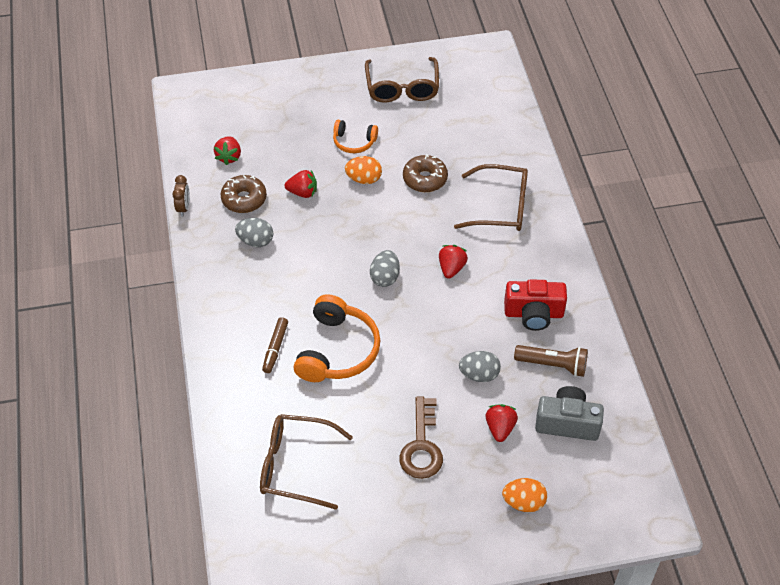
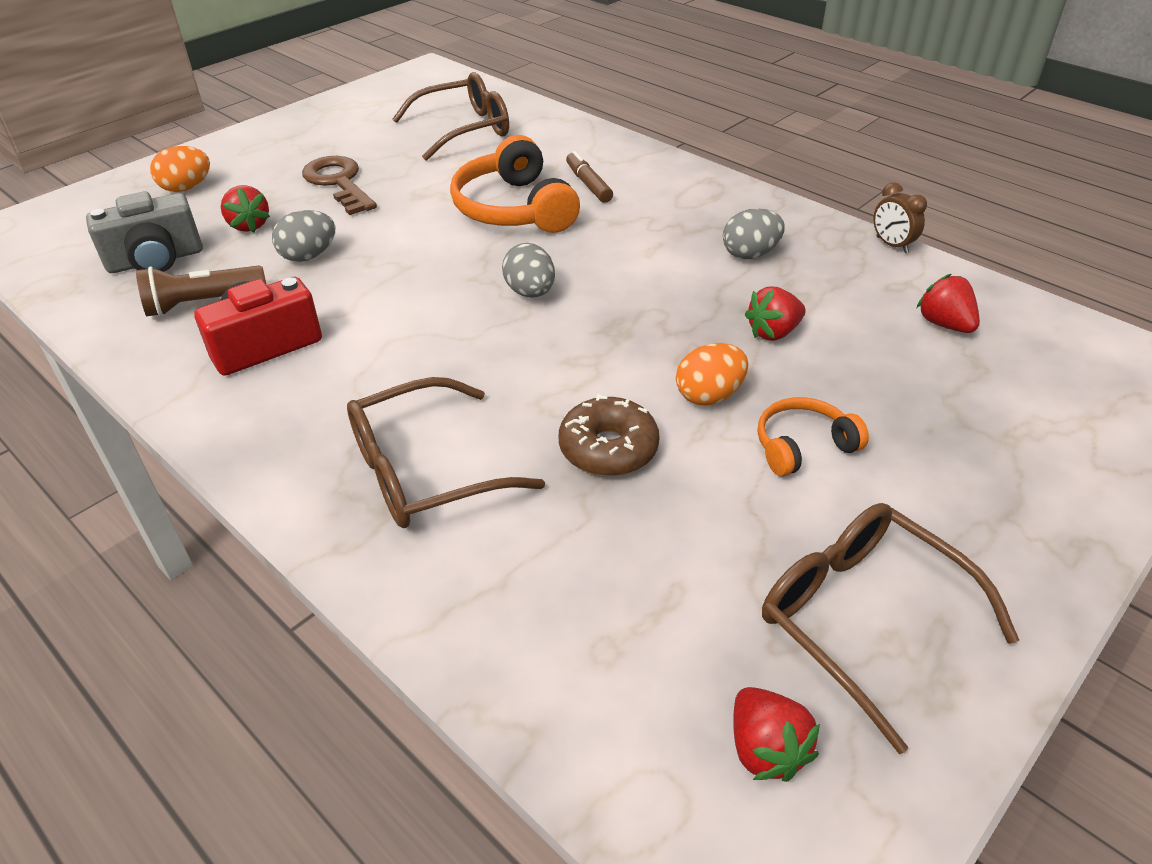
camera: 145 degrees right, 10 degrees down
brown donut [221,175,267,213] -> none
red strawberry [439,245,468,279] -> red strawberry moved to [733,687,820,782]

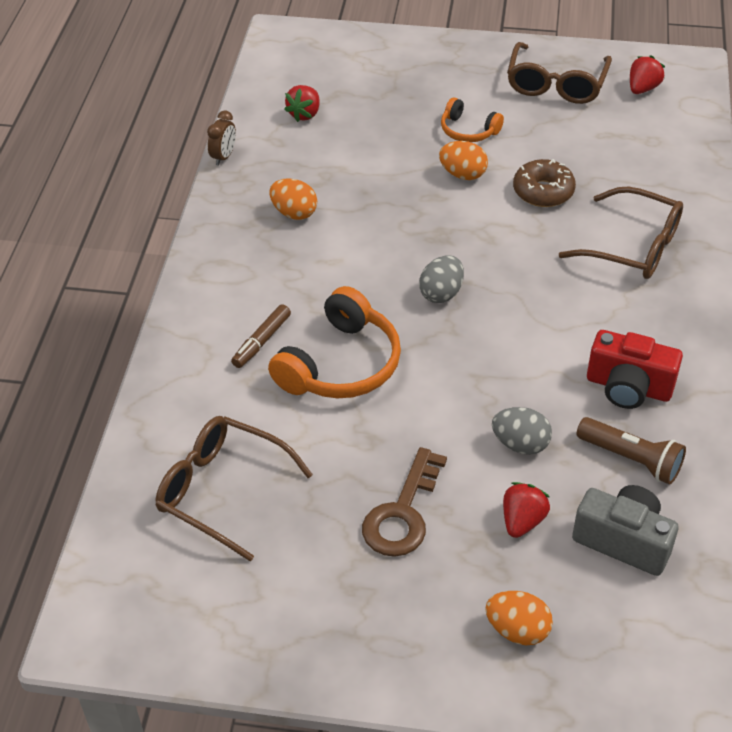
camera: 125 degrees left, 5 degrees up
grey egg [723,208,785,259] -> orange egg [269,178,317,220]
red strawberry [744,286,806,341] -> none

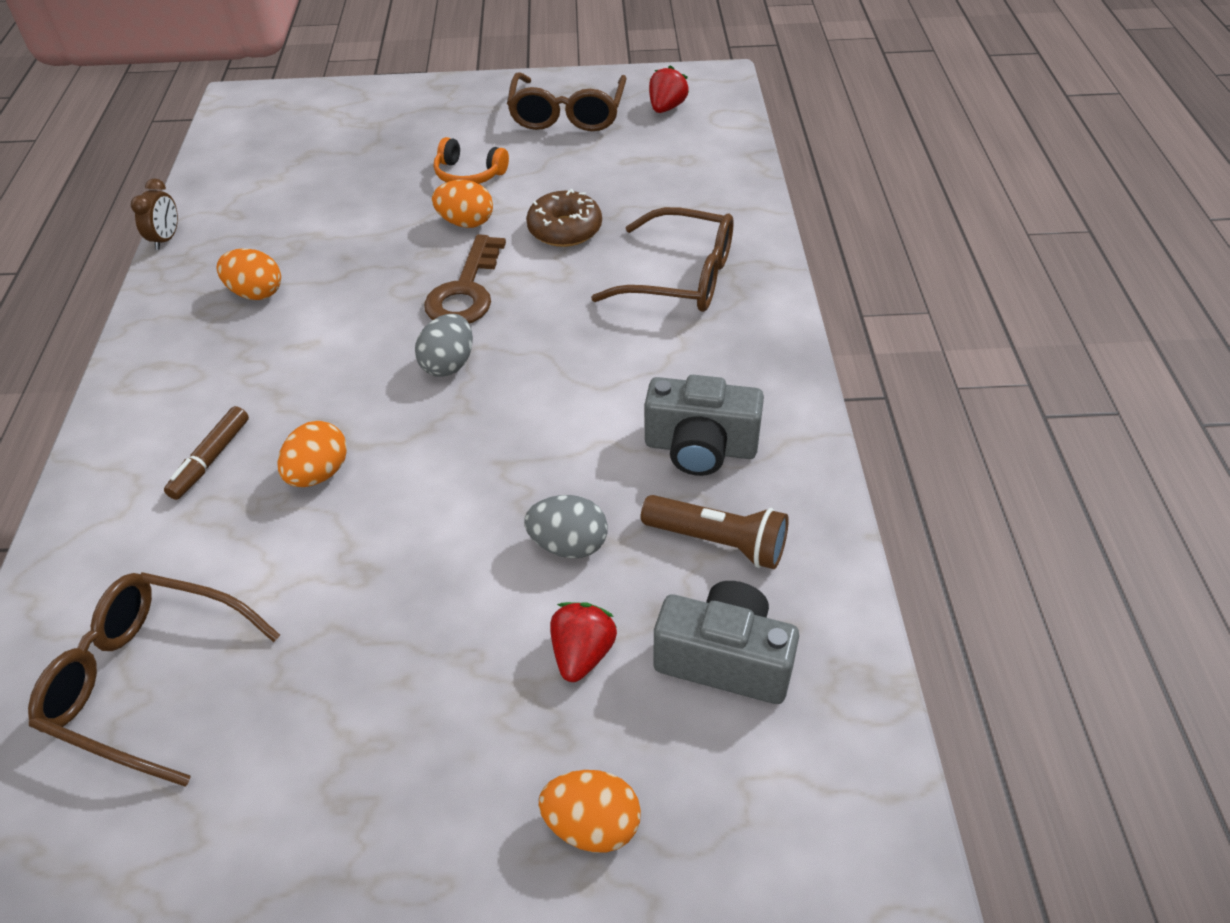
camera: 10 degrees left, 0 degrees up
orange headphones [268,286,401,398] -> orange egg [277,421,347,487]
red strawberry [284,85,320,122] -> none
brown key [362,447,447,557] -> brown key moved to [424,234,506,324]
red camera [587,330,683,409] -> grey camera [645,375,764,476]

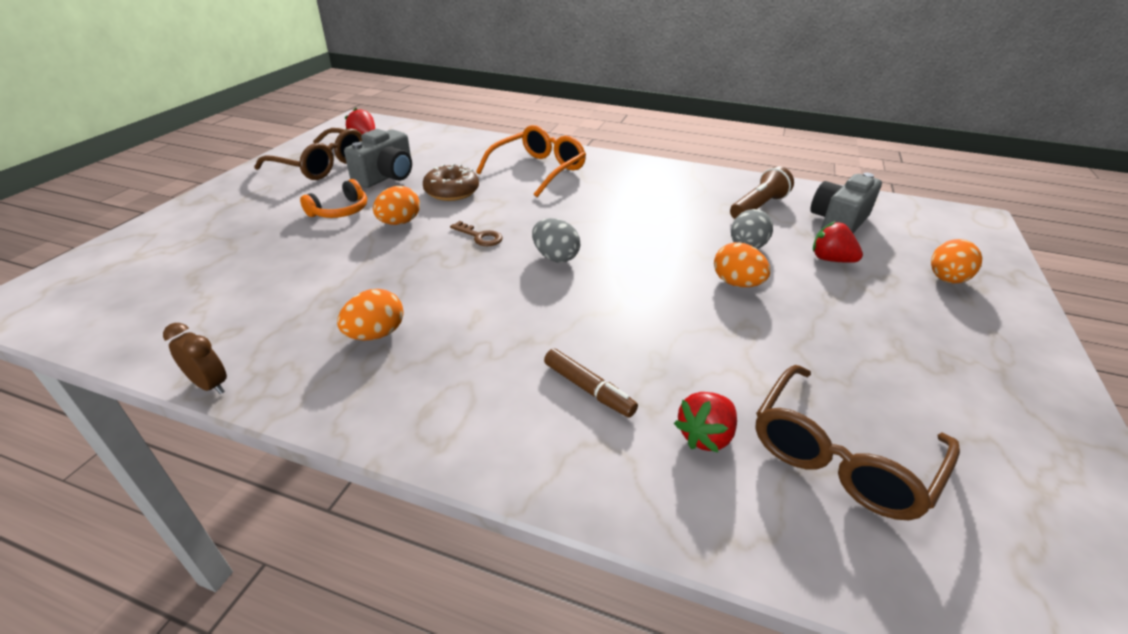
camera: 70 degrees left, 10 degrees down
orange egg [277,421,347,487] -> orange egg moved to [714,242,770,287]
brown key [424,234,506,324] -> brown key [450,221,503,246], size x0.55
brown glasses [591,207,734,312] -> orange glasses [476,125,586,197]
grey camera [645,375,764,476] -> grey camera moved to [344,129,412,188]
none -> red strawberry [674,392,737,452]

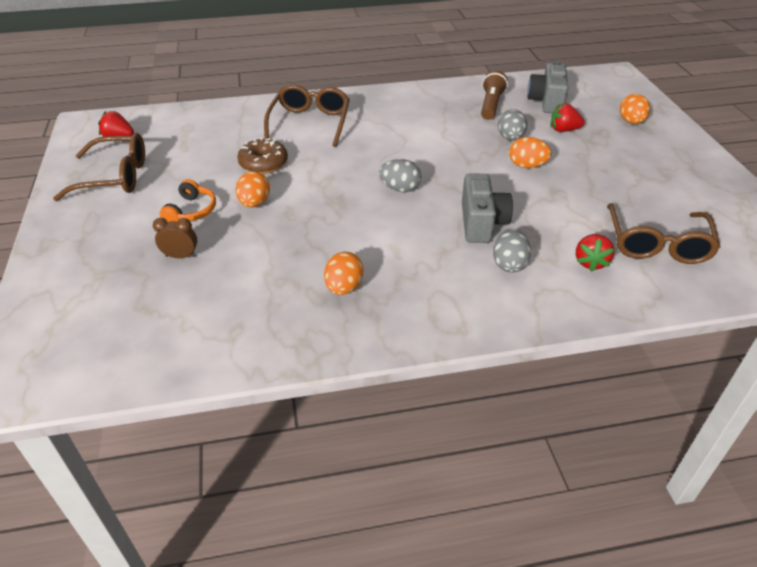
camera: 30 degrees left, 5 degrees up
brown clock [163,323,227,394] -> brown clock moved to [153,218,197,258]
grey camera [344,129,412,188] -> grey camera moved to [462,173,513,243]
brown key [450,221,503,246] -> none
orange glasses [476,125,586,197] -> brown glasses [264,84,350,147]
brown marker [544,349,638,417] -> grey egg [493,229,531,273]

